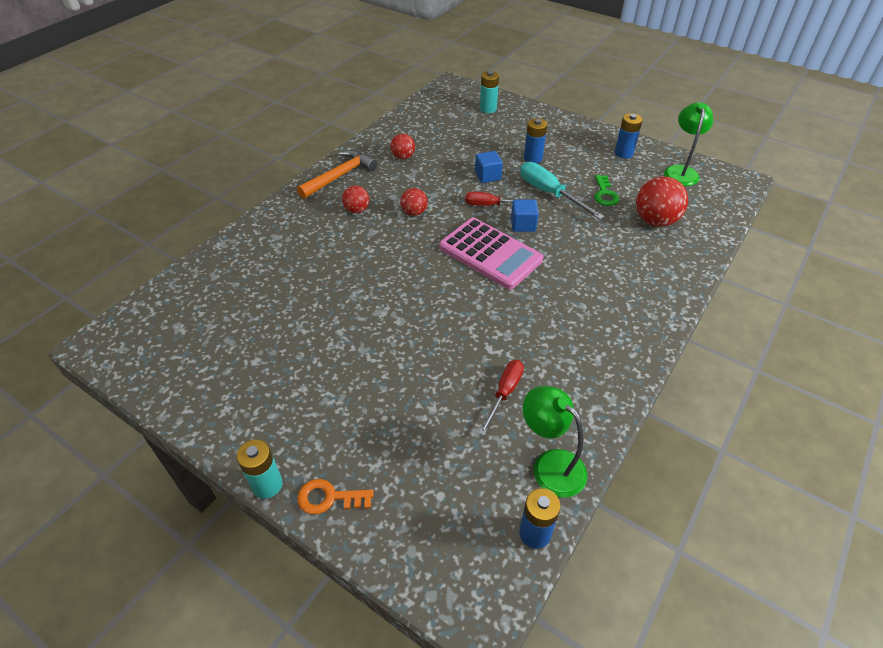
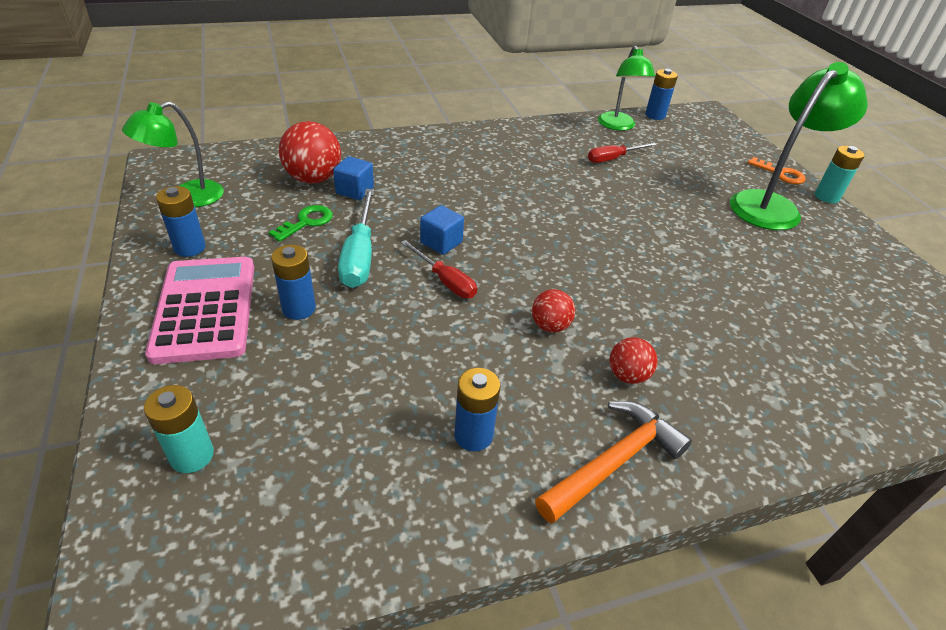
camera: 145 degrees left, 5 degrees down
orange hammer [297,150,377,199] -> orange hammer turned 150 degrees clockwise [535,401,692,523]
red ball [390,134,415,159] -> blue battery [454,368,500,451]
pink calculator [439,218,544,289] -> pink calculator moved to [145,257,254,364]
blue cube [475,151,503,183] -> blue cube moved to [333,156,374,200]
none -> green lamp [730,62,868,230]

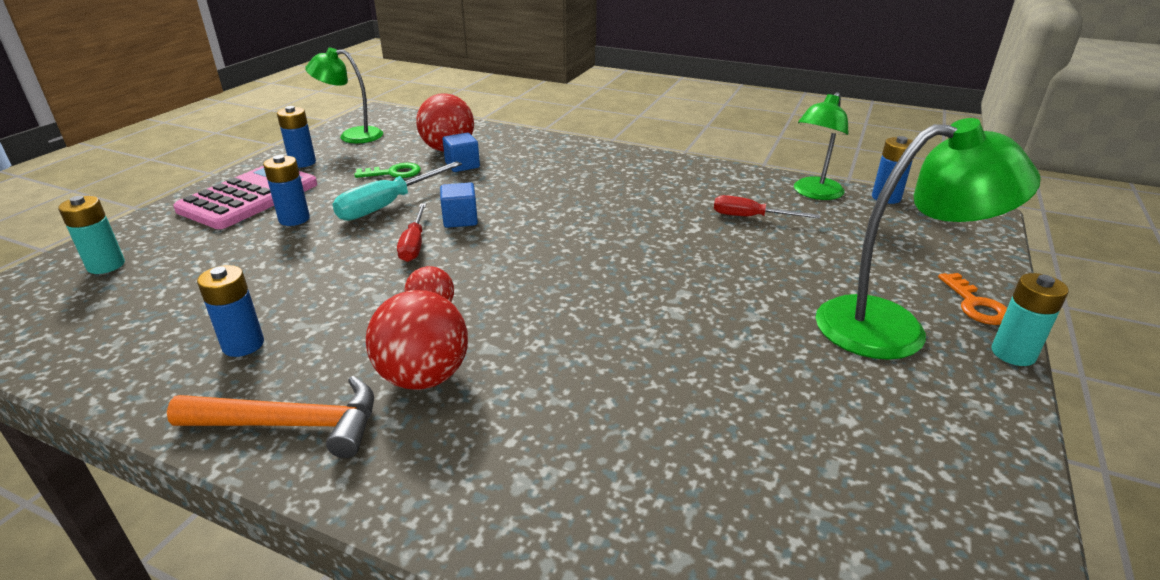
camera: 45 degrees right, 10 degrees down
red ball [610,337,658,384] -> red ball [366,290,468,390], size x1.76

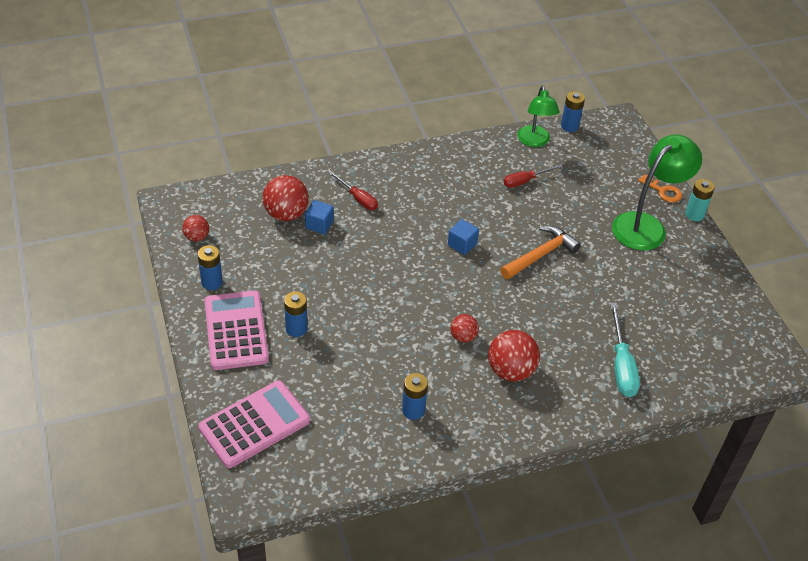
camera: 45 degrees left, 15 degrees up
turquoise battery [58,196,125,274] -> pink calculator [198,380,310,468]
orange hammer [167,376,374,458] -> orange hammer moved to [500,226,581,279]
green lamp [305,48,383,143] -> red ball [182,215,209,241]
turquoise screwdriver [333,161,462,221] -> turquoise screwdriver moved to [610,303,640,397]
green key [354,163,421,178] -> none
red screwdriver [397,203,426,262] -> red screwdriver moved to [329,171,378,210]
blue cube [440,182,478,228] -> blue cube moved to [448,219,479,255]

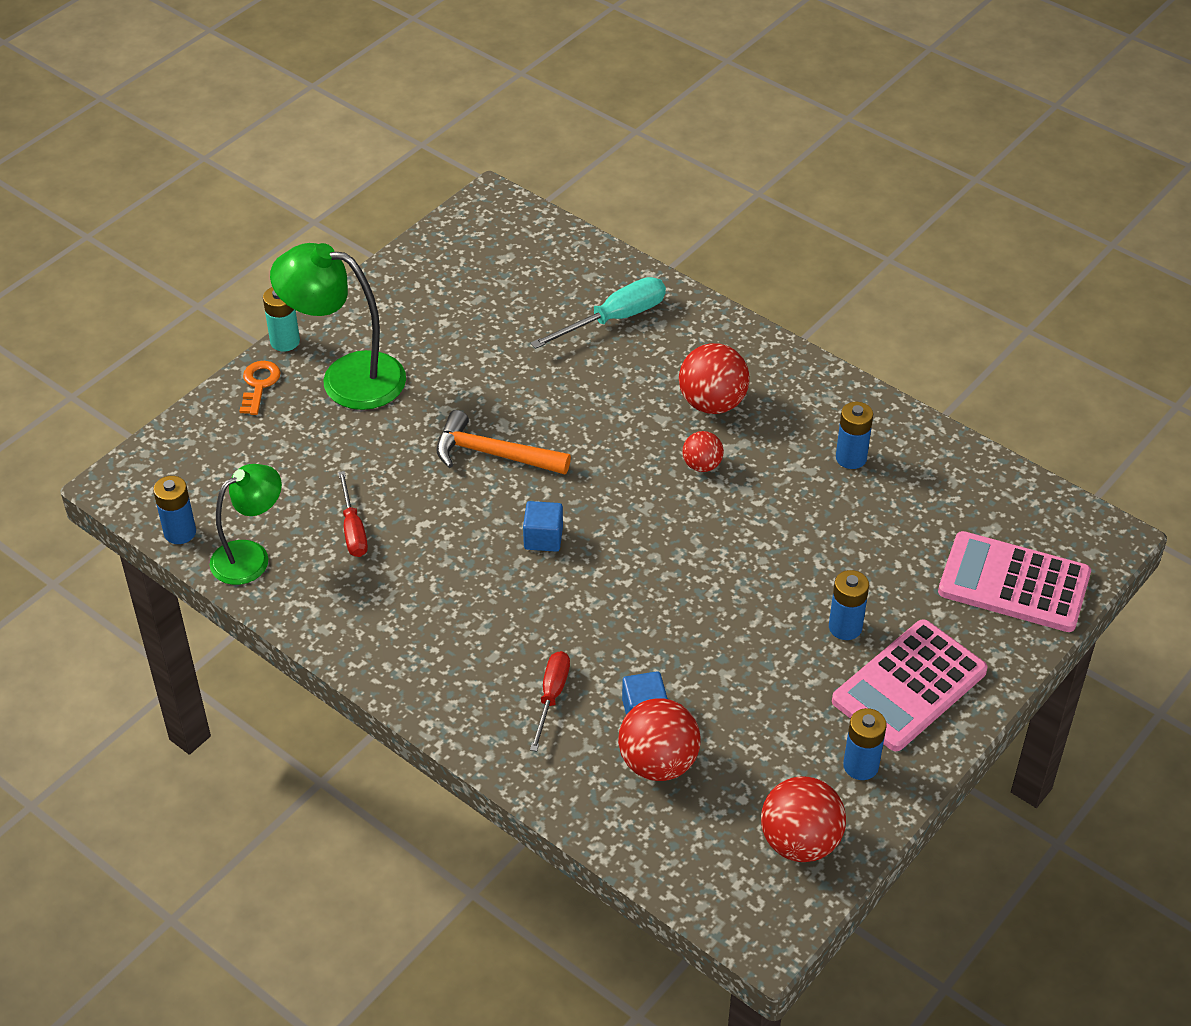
camera: 120 degrees left, 0 degrees up
red ball [182,215,209,241] -> red ball [761,777,846,862], size x1.76
red screwdriver [503,164,563,188] -> red screwdriver turned 45 degrees clockwise [338,471,368,557]

